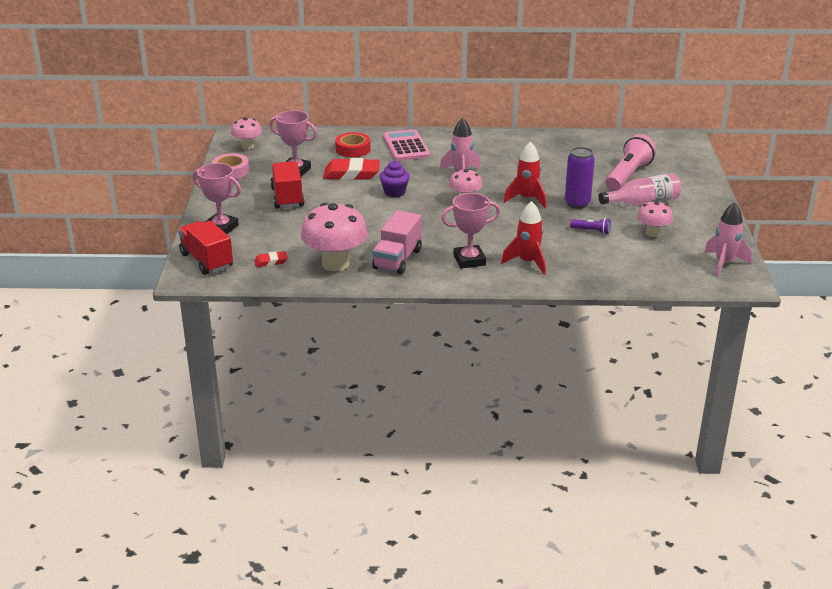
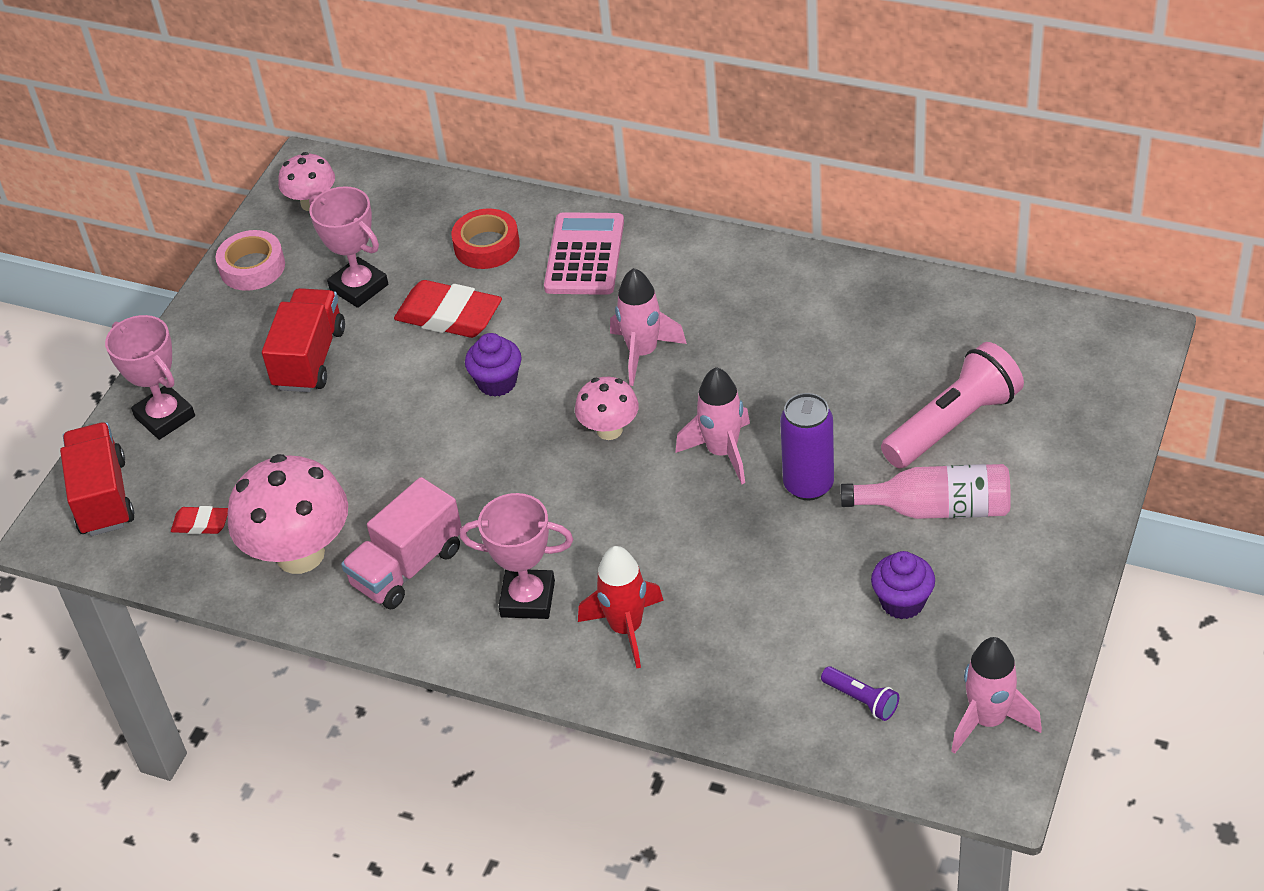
camera: 25 degrees right, 15 degrees up
red rocket [504,141,546,208] -> pink rocket [675,367,750,484]
purple flashlight [570,218,611,234] -> purple flashlight moved to [821,666,899,721]
pink mushroom [637,200,673,237] -> purple cupcake [871,551,935,619]

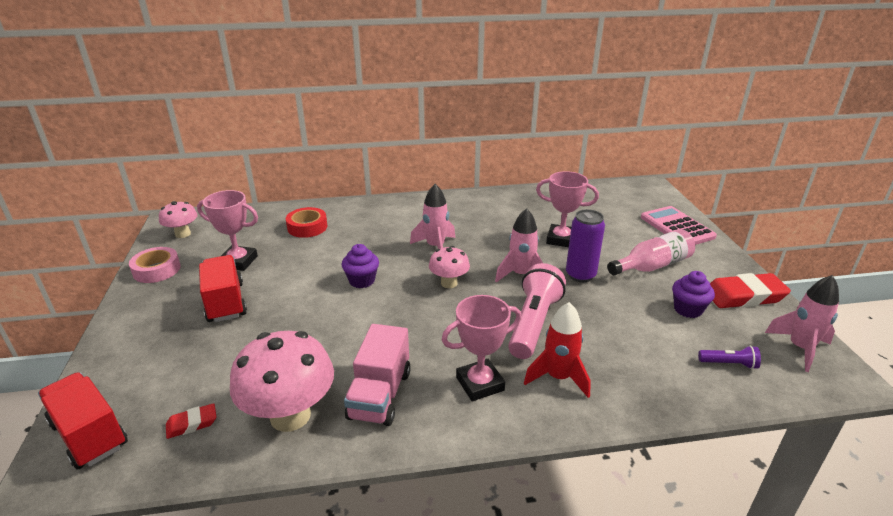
camera: 35 degrees left, 15 degrees down
pink trophy [105,315,195,440] -> pink trophy moved to [536,171,599,247]
red eraser [394,280,502,338] -> red eraser moved to [710,273,791,308]
pink calculator [544,212,624,295] -> pink calculator moved to [641,206,717,245]
pink flashlight [881,342,1024,468] -> pink flashlight moved to [508,263,566,359]

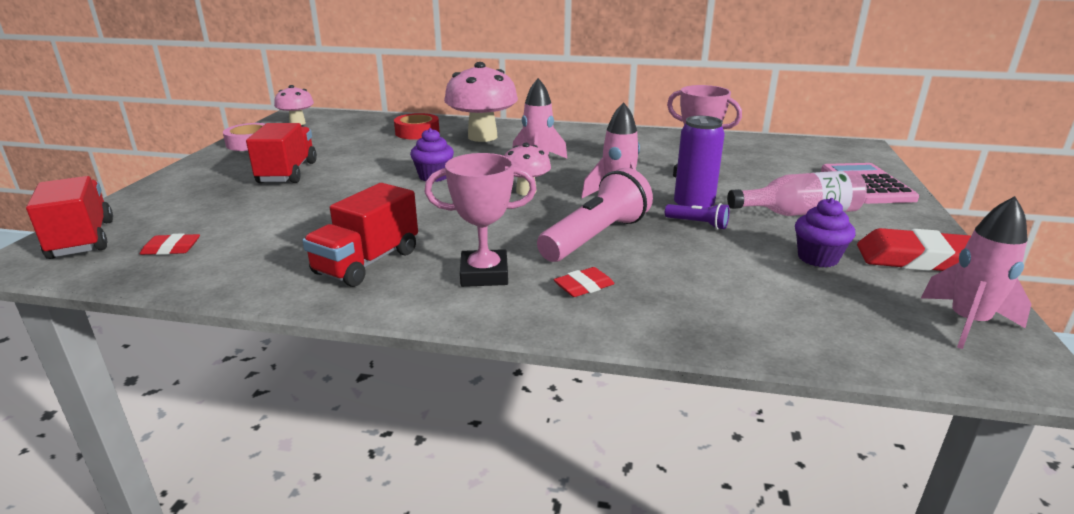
camera: 20 degrees right, 5 degrees down
pink trophy [197,190,258,271] -> none
pink mushroom [230,331,334,432] -> pink mushroom moved to [444,62,518,142]
pink truck [344,324,411,426] -> red truck [302,183,418,287]
red rocket [524,302,591,398] -> red eraser [554,267,615,297]
purple flashlight [698,346,761,369] -> purple flashlight moved to [665,203,729,230]

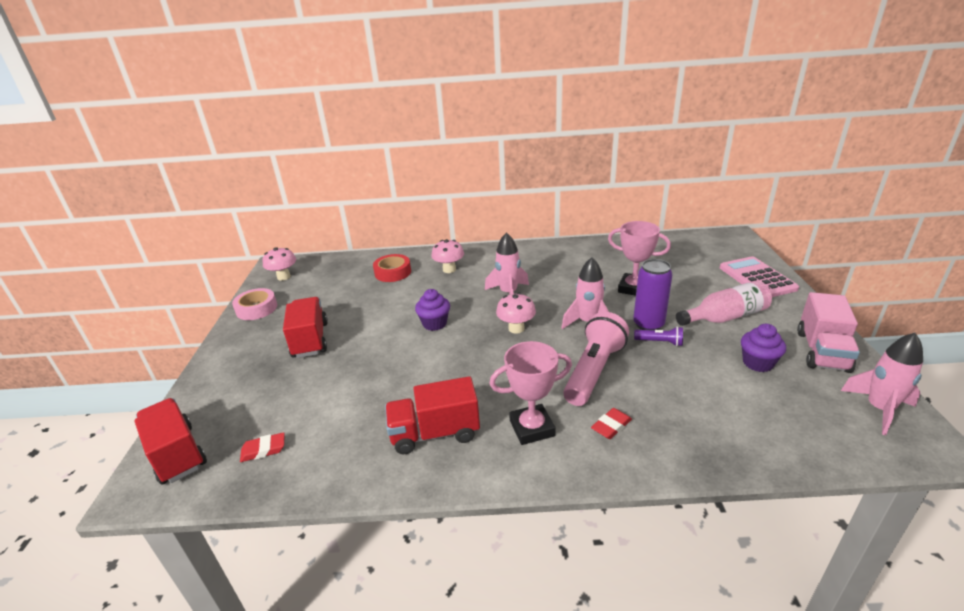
camera: 10 degrees left, 5 degrees up
red truck [302,183,418,287] -> red truck turned 60 degrees clockwise [385,376,480,454]
pink mushroom [444,62,518,142] -> pink mushroom [431,239,464,273], size x0.55
red eraser [857,228,971,271] -> pink truck [797,292,860,373]

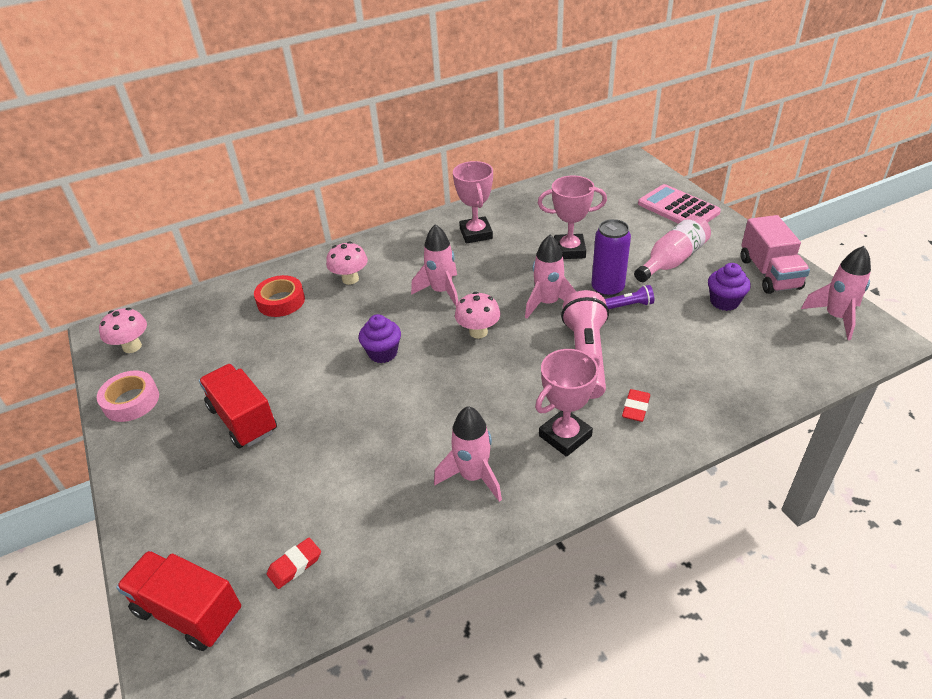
camera: 25 degrees left, 10 degrees up
red truck [385,376,480,454] -> pink rocket [434,406,502,502]
none -> pink trophy [453,161,493,244]

